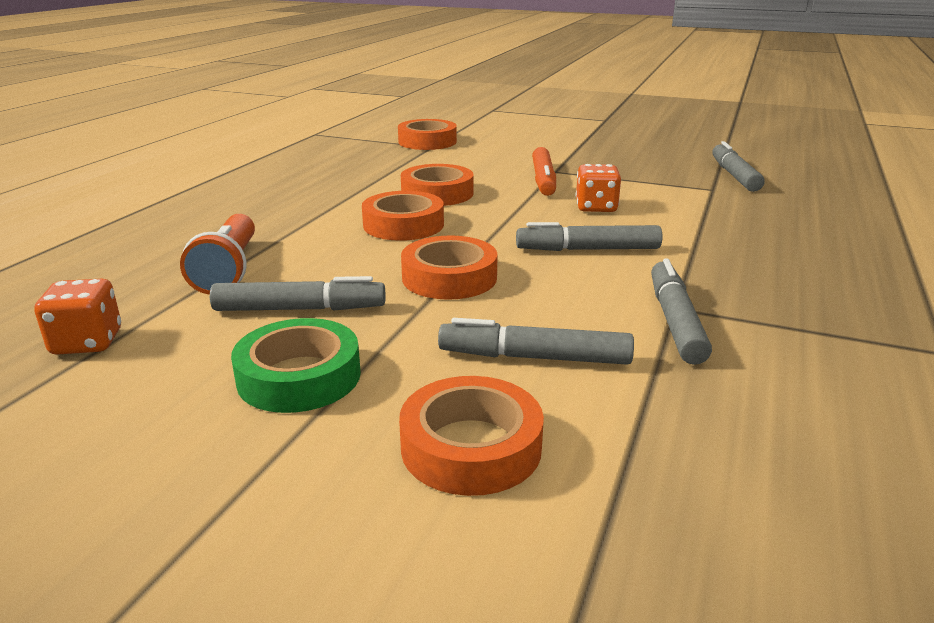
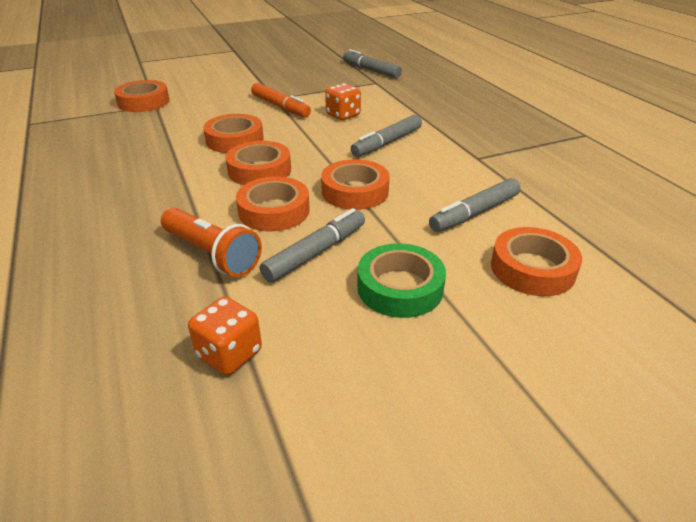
camera: 45 degrees left, 10 degrees up
grey marker [651,259,712,365] -> none
none -> orange tape [236,177,310,231]

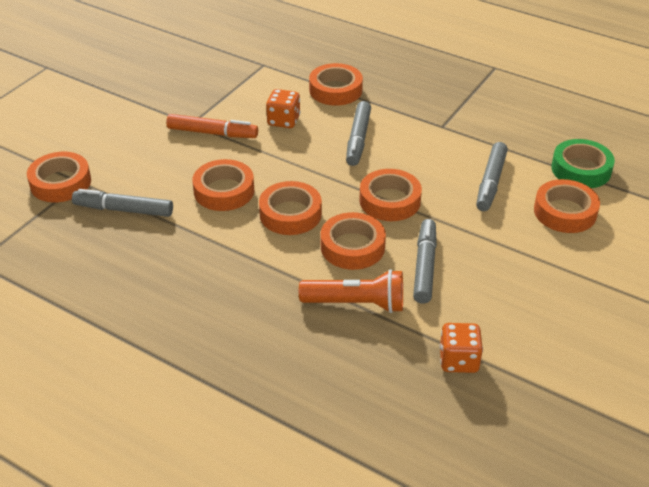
camera: 35 degrees left, 5 degrees up
grey marker [343,49,402,78] -> grey marker moved to [72,189,173,217]
green tape [357,243,446,318] -> green tape moved to [551,139,615,188]
none -> orange tape [309,63,363,106]

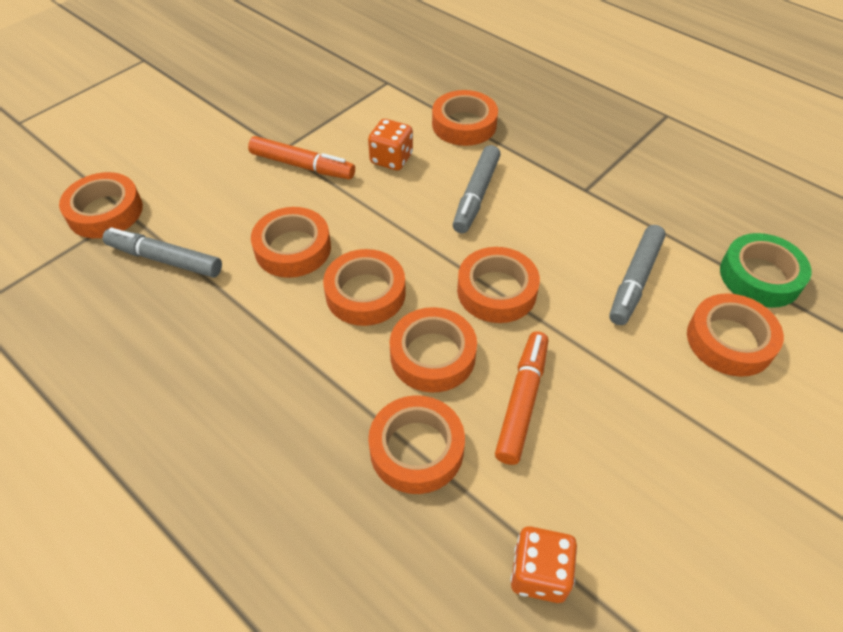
camera: 10 degrees right, 10 degrees up
orange flashlight [299,269,403,313] -> orange tape [368,395,465,494]
grey marker [413,219,437,304] -> orange marker [495,331,548,465]

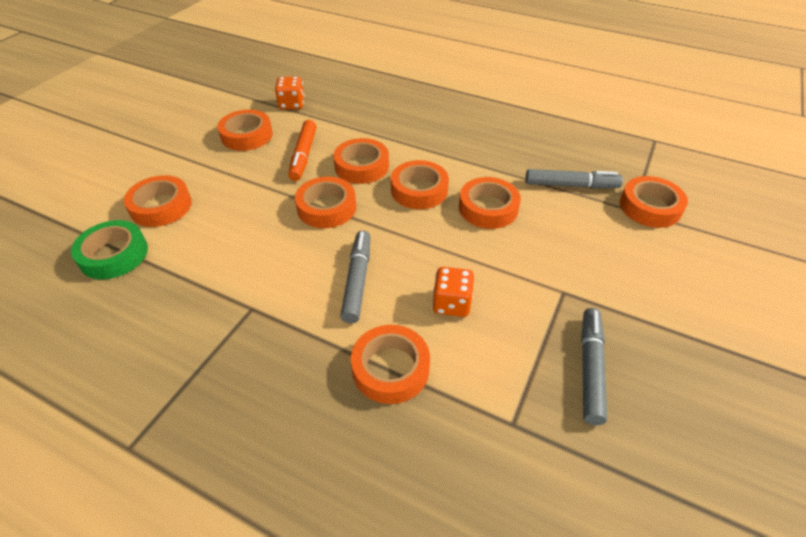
camera: 165 degrees right, 5 degrees down
orange marker [248,136,355,179] -> none
orange tape [368,395,465,494] -> orange tape moved to [217,110,273,151]
grey marker [609,225,666,325] -> grey marker moved to [581,308,607,425]

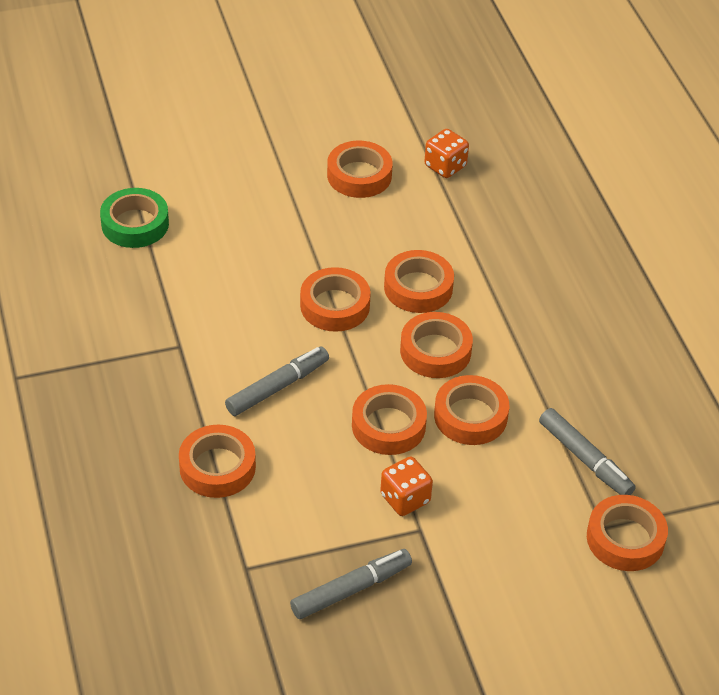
camera: 45 degrees right, 0 degrees up
orange tape [124,175,192,227] -> orange tape moved to [352,384,427,455]
orange marker [288,120,316,181] -> none
orange dice [432,267,474,317] -> orange dice moved to [380,456,433,516]

